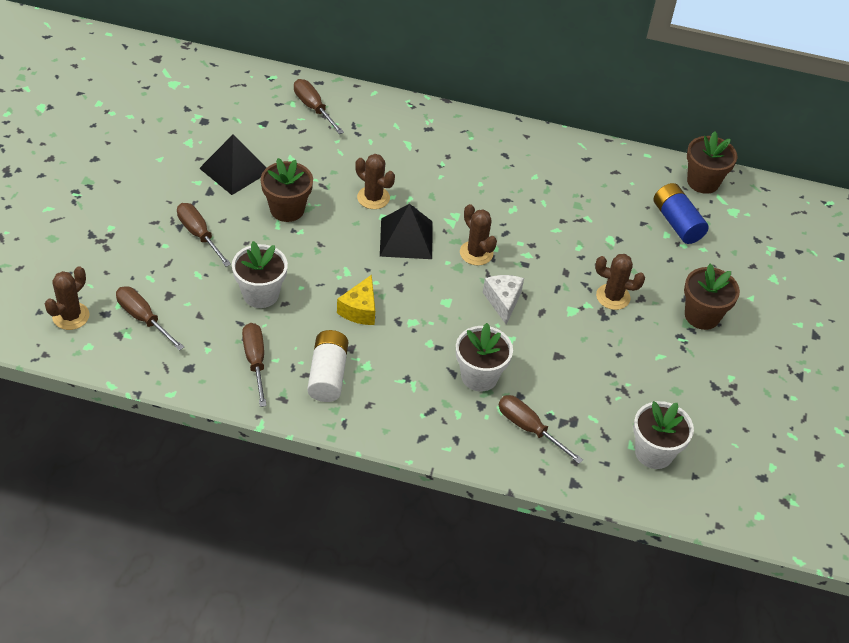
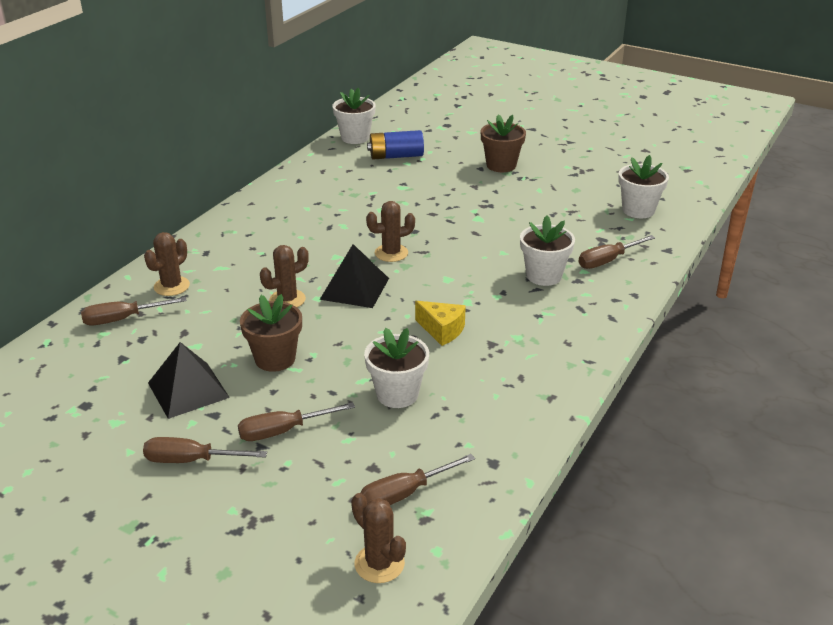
camera: 70 degrees left, 15 degrees down
brown screwdriver [242,323,267,407] -> brown screwdriver moved to [143,437,267,463]
white battery [307,330,348,402] -> none
white cheese [483,275,524,325] -> none
brown cactus [595,254,645,310] -> brown cactus moved to [144,232,190,296]
brown flower pot [687,131,737,194] -> white flower pot [333,88,376,144]

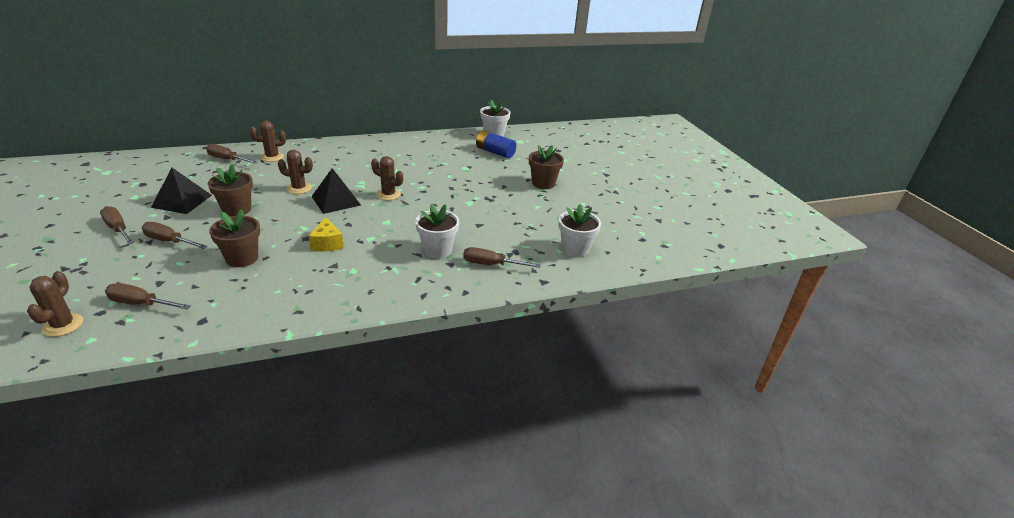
camera: 40 degrees right, 0 degrees up
white flower pot [364,328,429,408] -> brown flower pot [209,209,260,267]

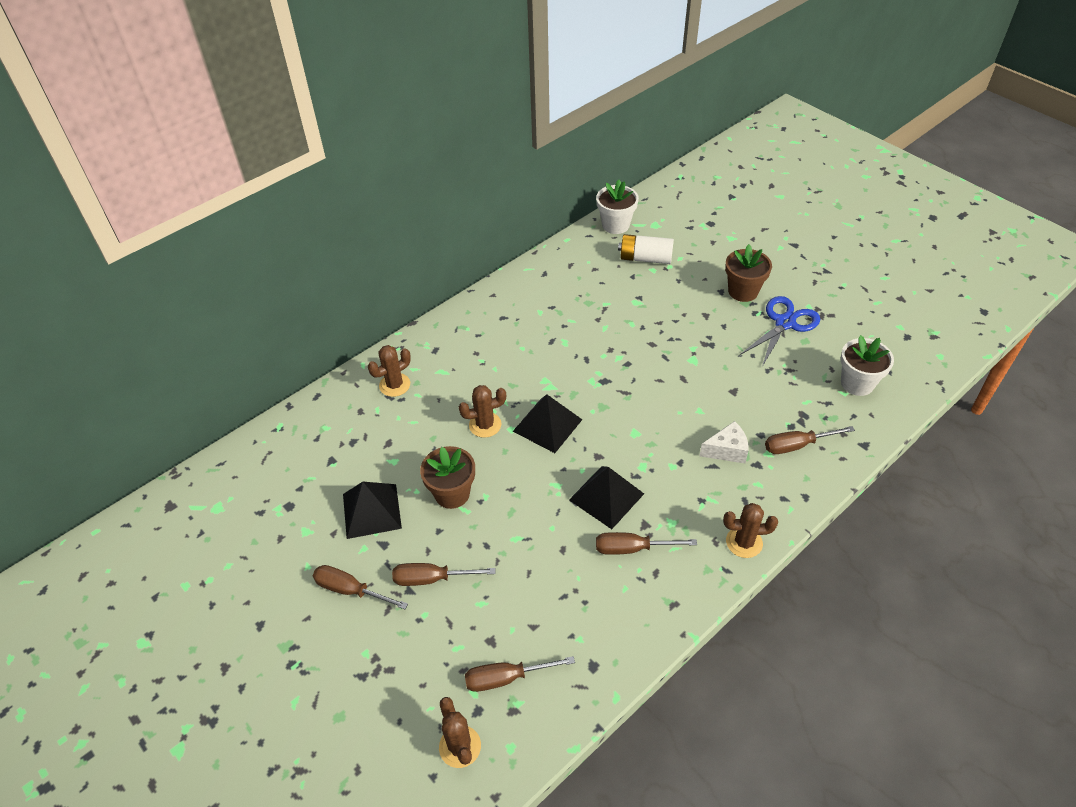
camera: 20 degrees left, 15 degrees up
brown screwdriver [206,144,258,164] -> brown screwdriver moved to [596,532,697,555]
brown flower pot [209,209,260,267] -> none
yellow cheese [308,217,344,252] -> black pyramid [569,466,644,529]
brown cactus [371,156,403,200] -> brown cactus moved to [723,503,778,558]
white flower pot [415,204,459,258] -> white cheese [700,421,749,463]
blue battery [476,130,516,158] -> white battery [618,234,674,264]
none -> blue scissors [740,296,820,367]

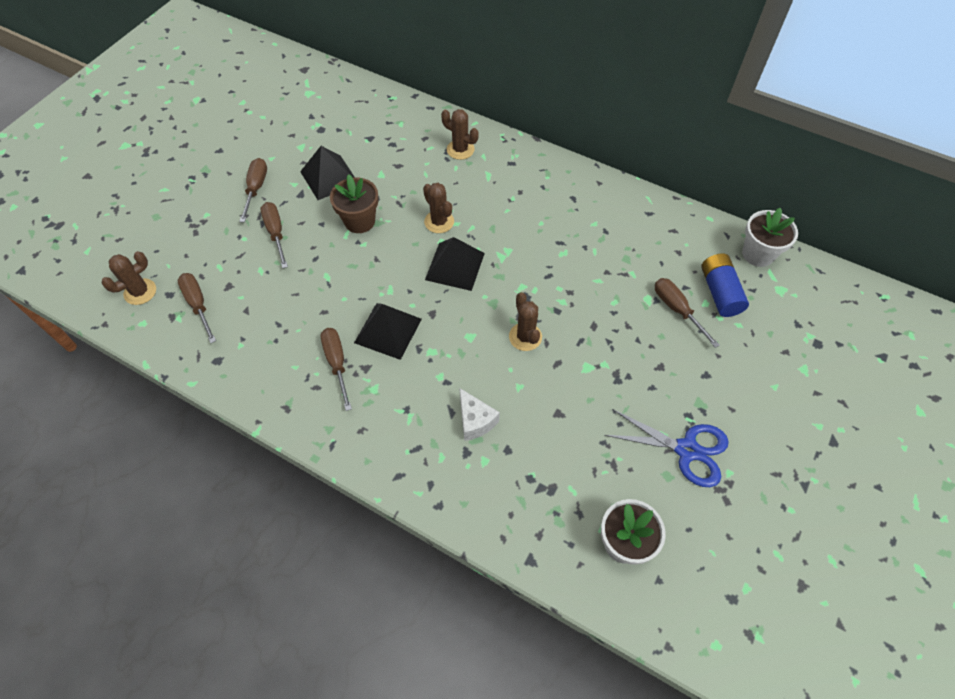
camera: 70 degrees right, 10 degrees up
white battery [618,234,674,264] -> blue battery [701,253,749,317]
brown cactus [723,503,778,558] -> brown cactus moved to [509,292,542,351]
brown flower pot [725,244,772,302] -> none
brown screwdriver [765,426,855,454] -> brown screwdriver moved to [655,278,720,348]

